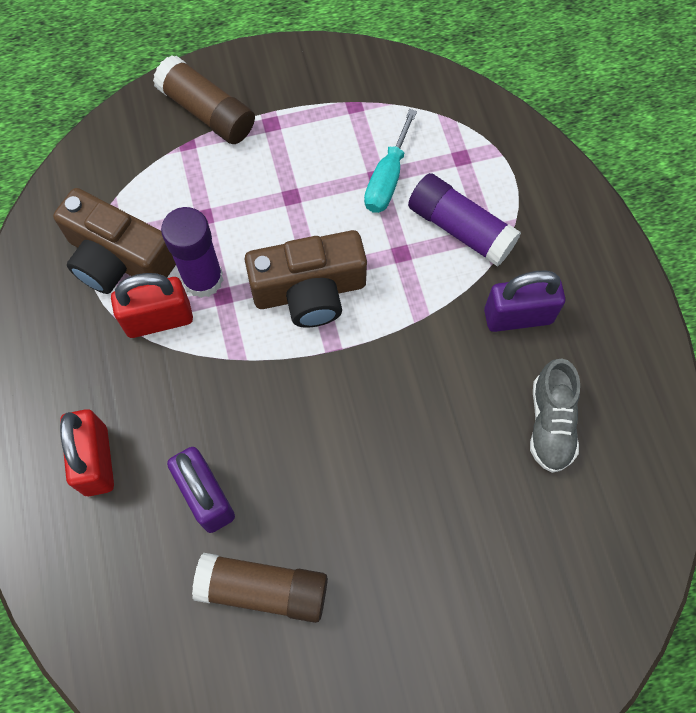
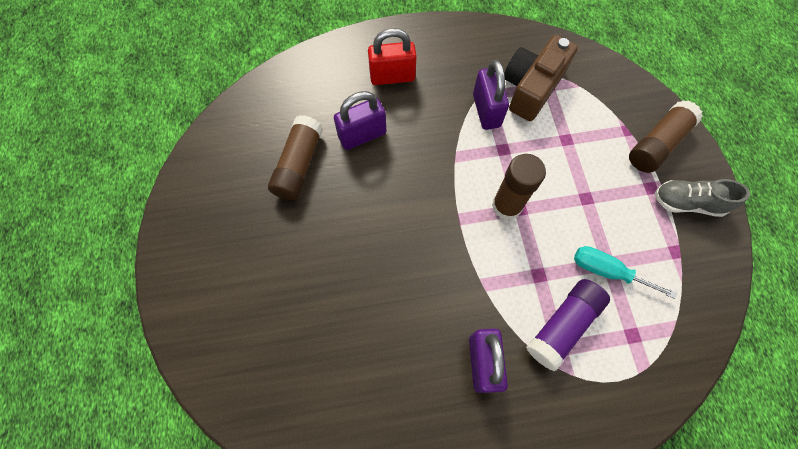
camera: 95 degrees right, 0 degrees up
red padlock [111,273,193,338] -> purple padlock [473,60,509,130]
purple glue stick [161,207,223,298] -> none
brown camera [245,230,367,328] -> brown glue stick [492,154,546,220]
grey shoe [530,359,580,473] -> grey shoe moved to [655,179,750,217]

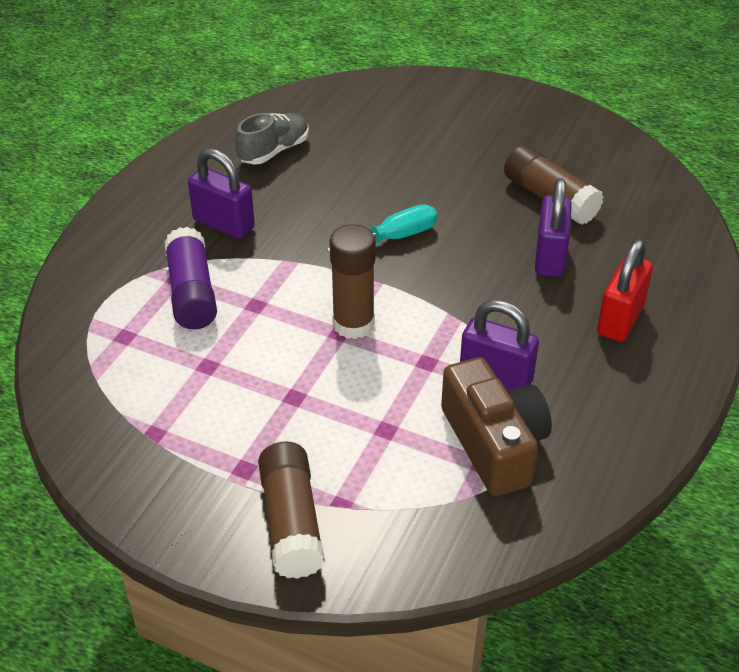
camera: 125 degrees right, 25 degrees down
turquoise screwdriver [574,246,677,299] -> turquoise screwdriver moved to [327,204,437,253]
grey shoe [655,179,750,217] -> grey shoe moved to [235,113,309,165]

